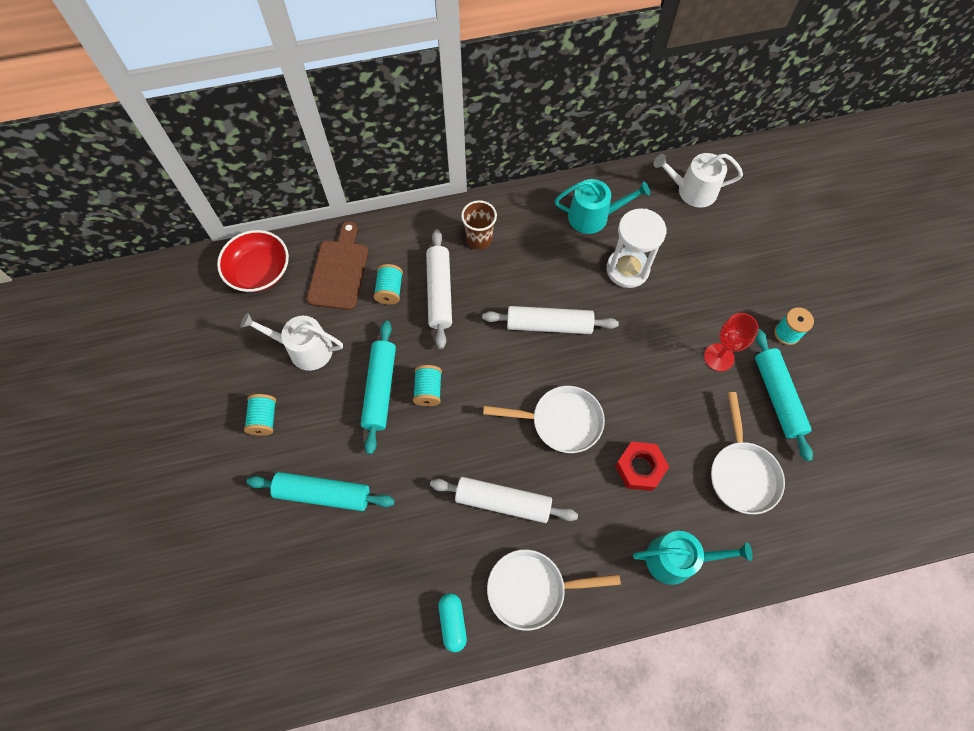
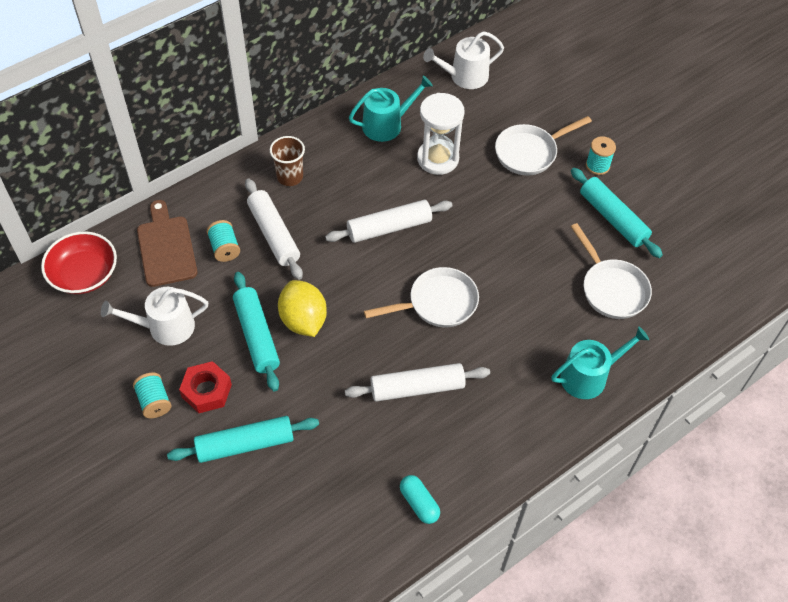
camera: 25 degrees left, 10 degrees down
turquoise spool [413,365,442,406] -> yellow lemon [278,280,327,337]
white pan [487,550,621,631] -> white pan moved to [495,116,592,176]
red nut [615,441,669,491] -> red nut moved to [179,361,232,413]
red goblet [704,313,759,371] -> none

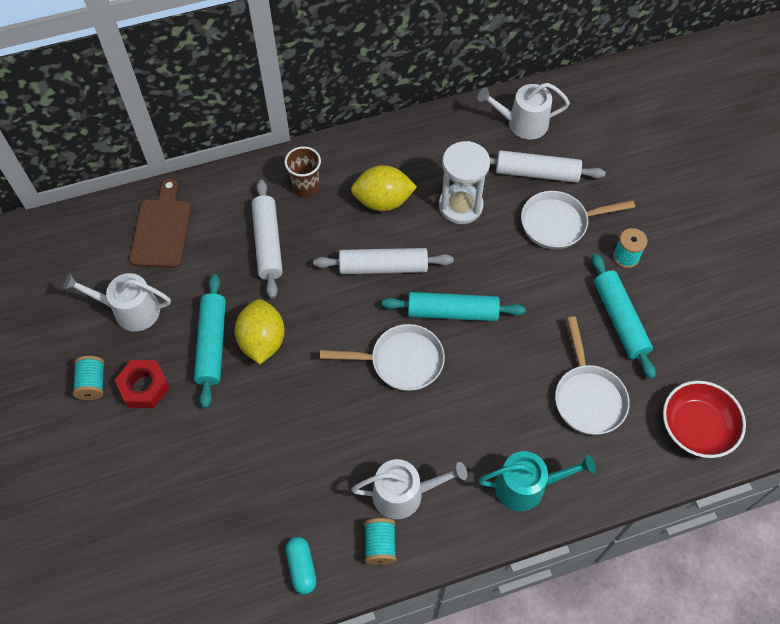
camera: 20 degrees right, 5 degrees up
red bowl [41,231,117,294] -> red bowl moved to [663,381,746,458]
turquoise rolling pin [167,416,319,463] -> turquoise rolling pin moved to [382,292,526,321]
turquoise spool [207,220,240,262] -> turquoise spool moved to [364,518,396,565]
white rolling pin [345,363,490,402] -> white rolling pin moved to [490,150,606,183]
turquoise watering can [349,75,433,142] -> none
none -> yellow lemon [351,165,417,211]
none -> white watering can [351,459,467,519]

